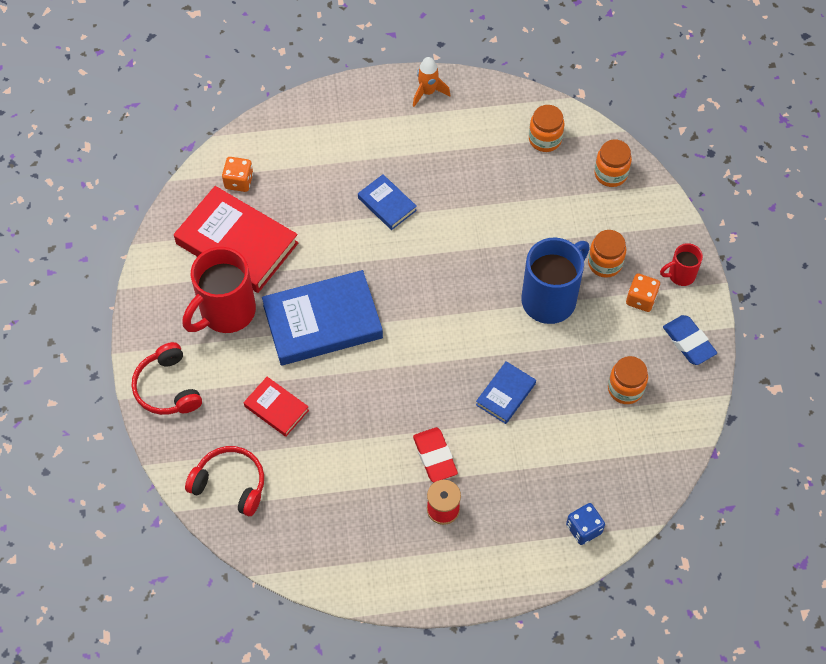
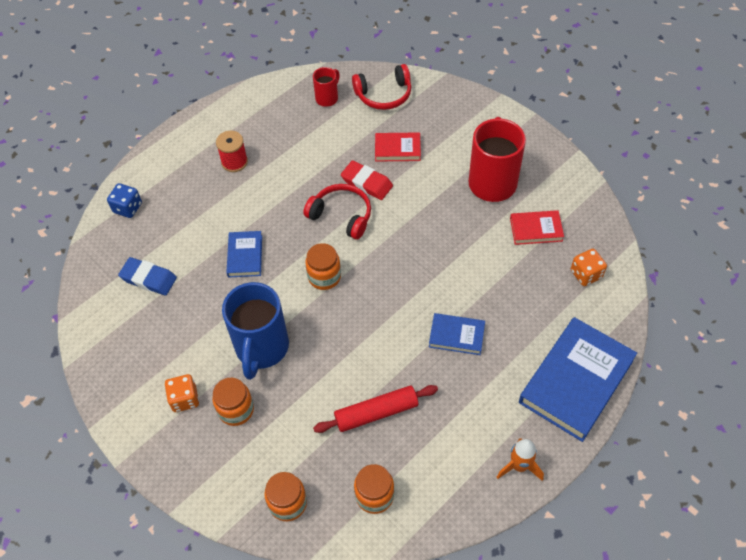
camera: 145 degrees right, 5 degrees down
red headphones [132,342,202,415] -> red headphones moved to [303,184,371,240]
red book [174,186,299,293] -> red book [510,210,564,245], size x0.50
blue book [262,270,383,366] -> blue book moved to [519,317,637,442]
red eraser [413,427,458,482] -> red eraser moved to [341,160,393,200]
orange jar [608,356,648,404] -> orange jar moved to [305,243,341,290]
red mug [660,243,703,286] -> red mug moved to [313,67,340,107]
blue eraser [663,315,717,365] -> blue eraser moved to [118,257,177,295]
none -> red rolling pin [313,385,438,433]

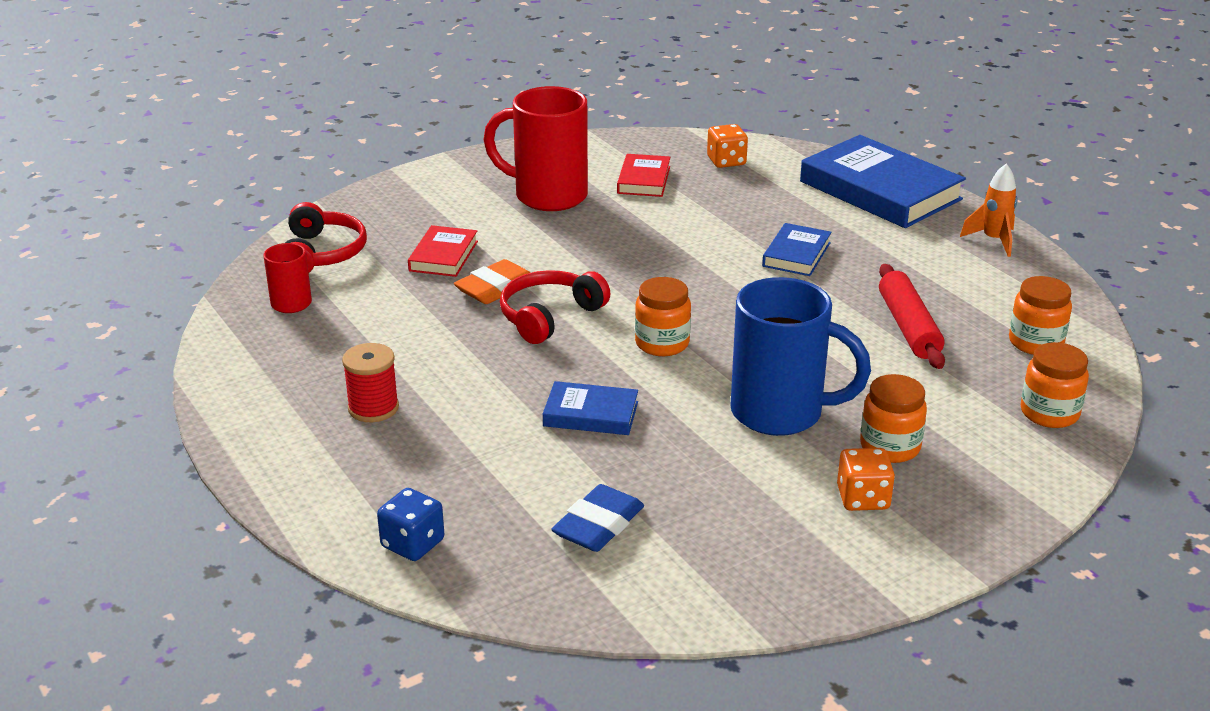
camera: 80 degrees left, 25 degrees down
red eraser [341,160,393,200] -> orange eraser [454,259,531,304]

